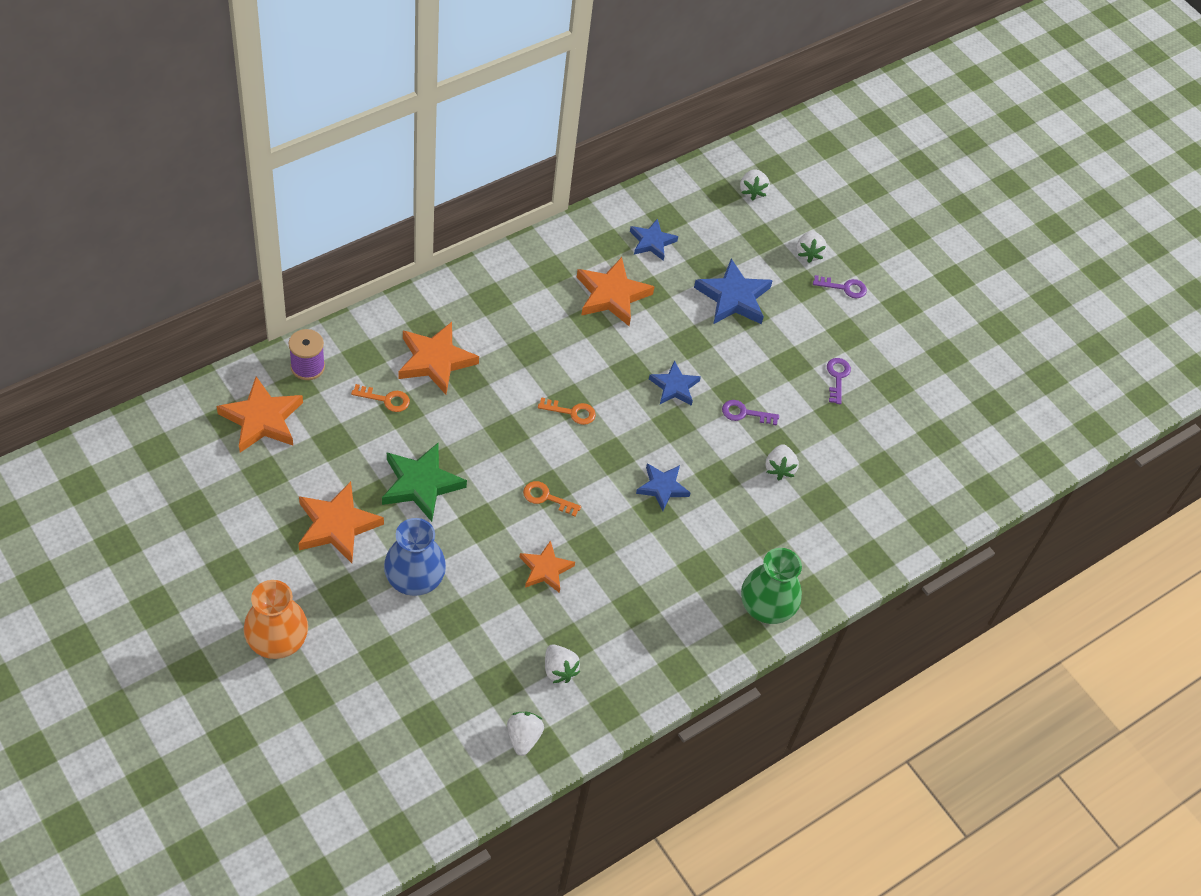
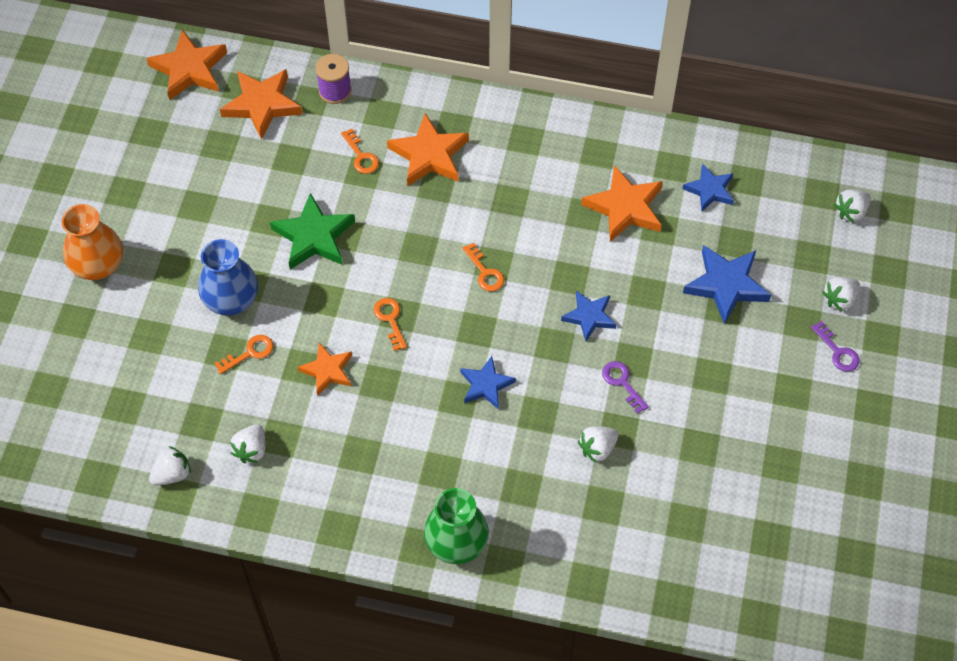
camera: 55 degrees right, 5 degrees up
orange star [298,481,384,563] -> orange star moved to [146,30,227,100]
purple key [827,358,851,404] -> none
none -> orange key [214,335,273,374]

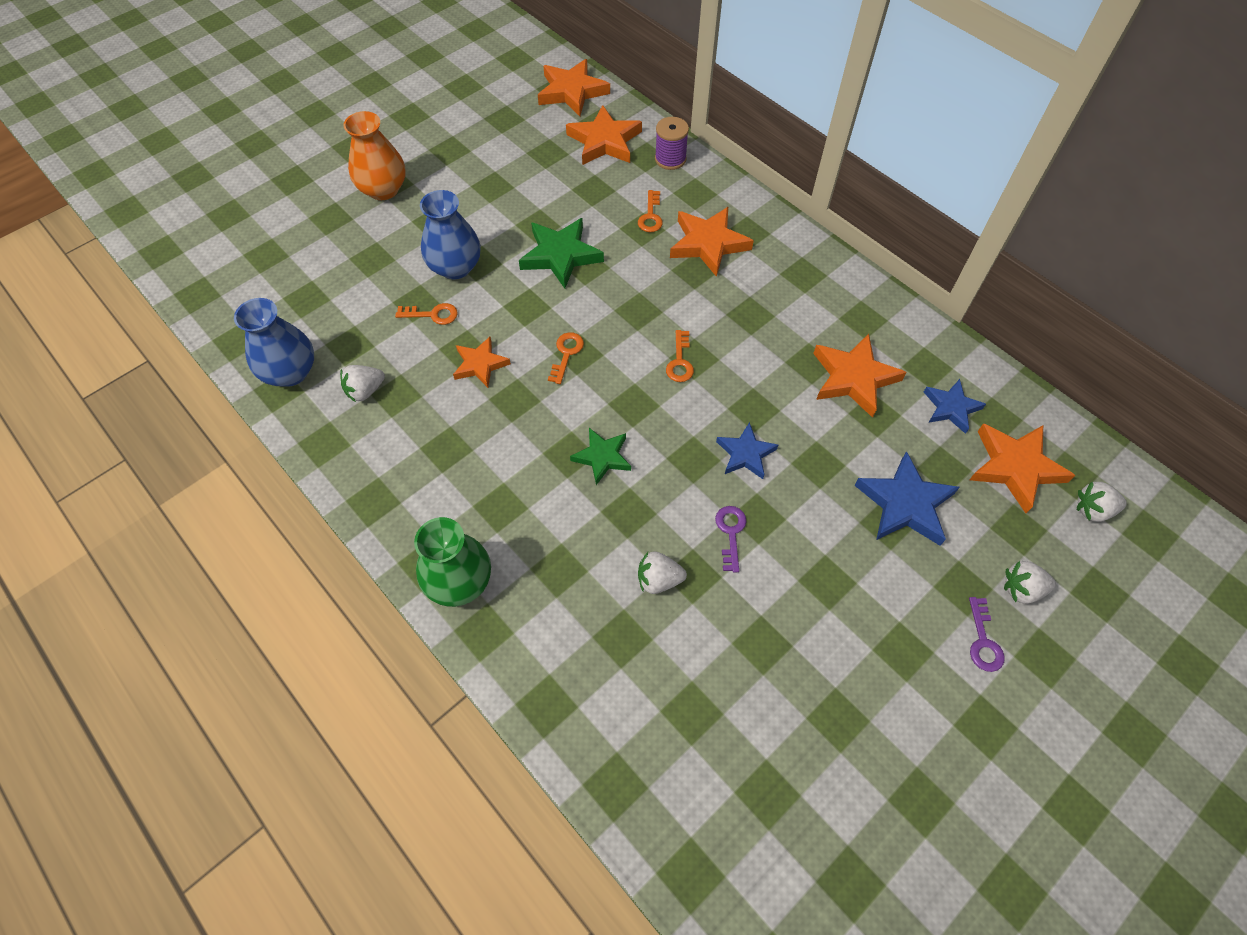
camera: 35 degrees right, 0 degrees up
white strawberry [149,446,191,485] -> blue vase [234,298,314,387]
blue star [460,356,516,409] -> green star [570,428,631,485]
none -> orange star [970,423,1075,513]

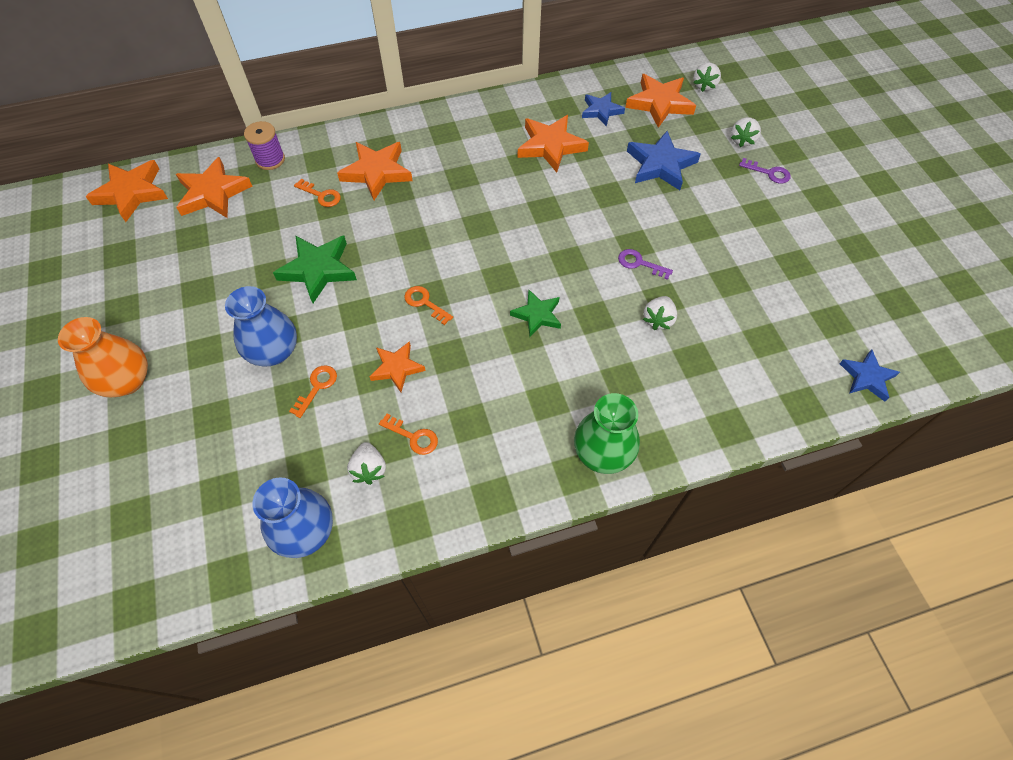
camera: 65 degrees left, 0 degrees up
orange key [666,330,694,382] -> orange key moved to [379,414,438,455]
blue star [716,422,778,479] -> blue star moved to [839,349,900,402]

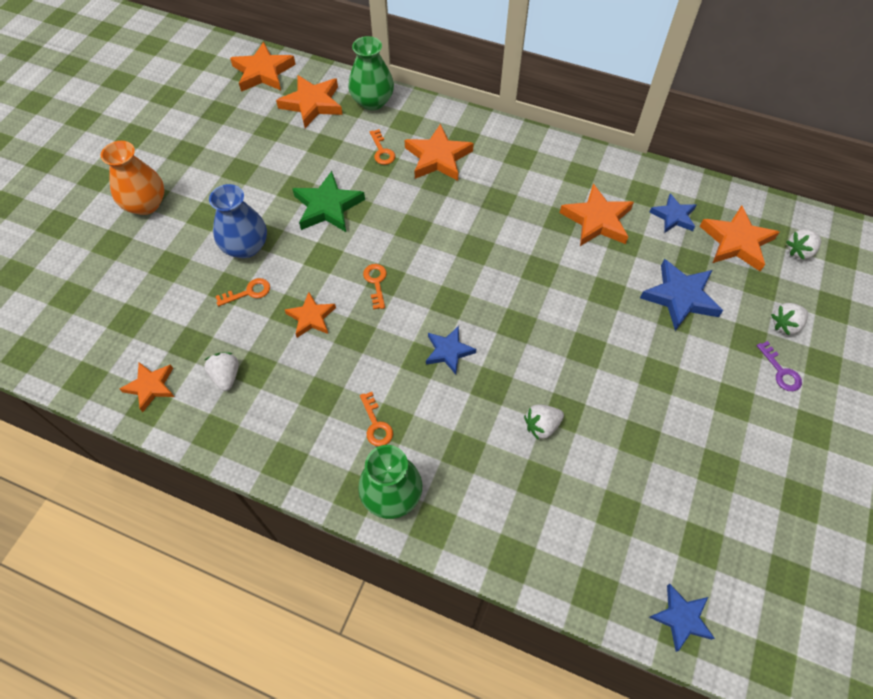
camera: 40 degrees right, 0 degrees up
purple spool [244,121,285,170] -> green vase [348,36,394,110]
blue vase [252,478,333,558] -> orange star [120,362,174,412]
white strawberry [347,442,386,485] -> white strawberry turned 135 degrees clockwise [204,352,239,391]
orange key [379,414,438,455] -> orange key moved to [360,392,393,446]
green star [510,290,561,337] -> blue star [426,326,476,374]
purple key [618,249,673,280] -> none

